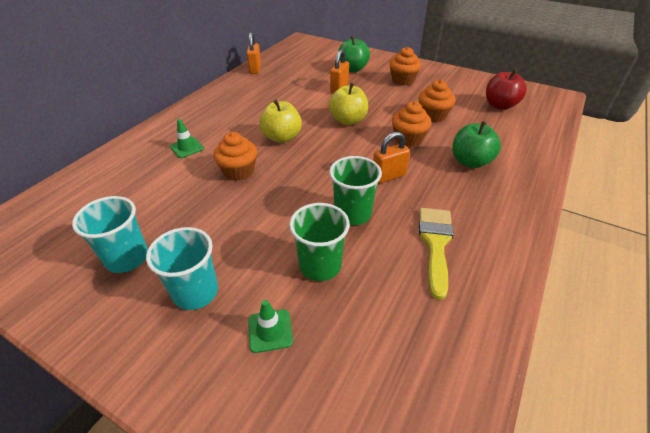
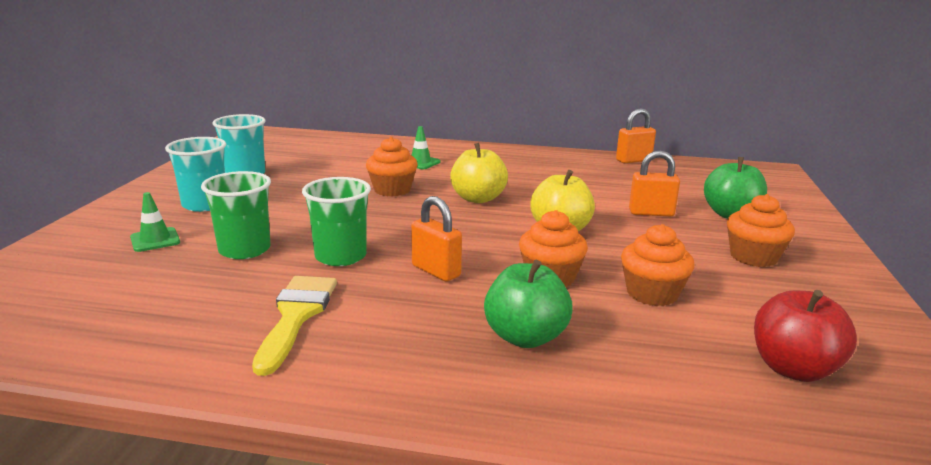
camera: 70 degrees right, 20 degrees down
yellow brush [419,208,454,300] -> yellow brush turned 75 degrees counterclockwise [252,276,337,376]

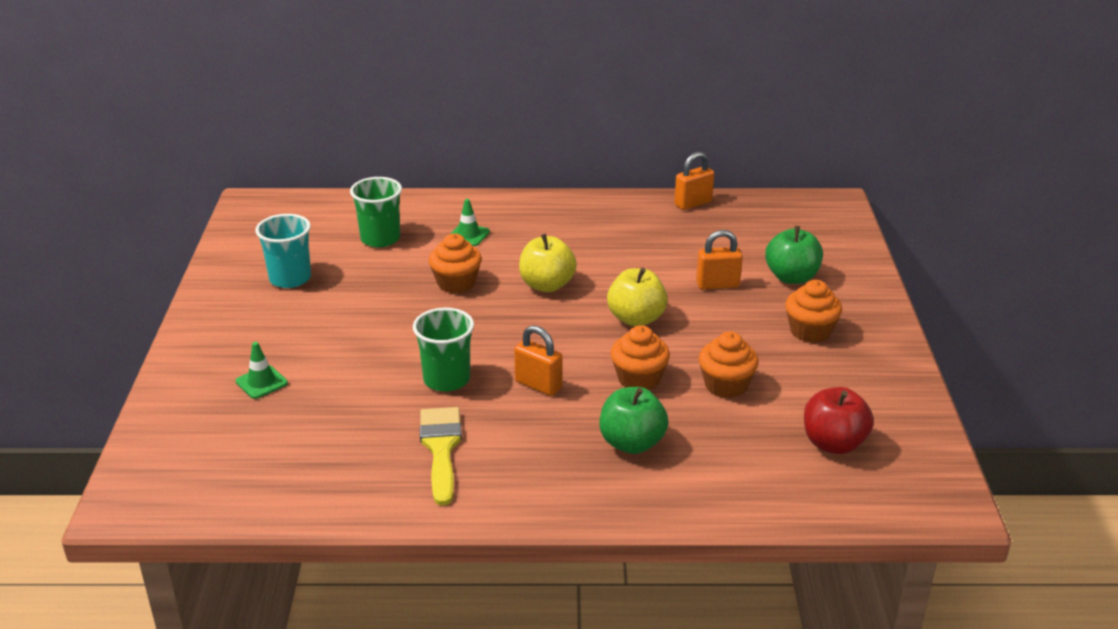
camera: 10 degrees left, 10 degrees up
turquoise cup [165,137,226,212] -> none
green cup [201,171,271,259] -> green cup moved to [350,177,402,247]

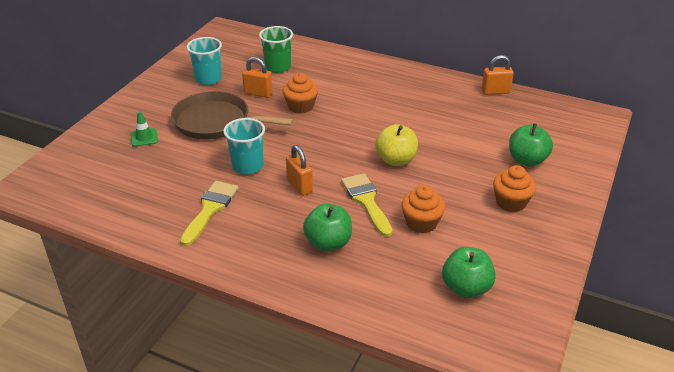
camera: 25 degrees right, 5 degrees up
green cup [413,307,474,391] -> turquoise cup [223,118,265,174]
green traffic cone [451,199,490,246] -> none
yellow apple [519,234,577,292] -> none
orange cupcake [610,325,670,390] -> yellow brush [341,173,392,237]
orange padlock [696,230,743,290] -> orange padlock moved to [242,57,272,98]
red apple [804,387,874,454] -> green apple [442,247,496,298]
none -> brown pan [171,91,294,140]

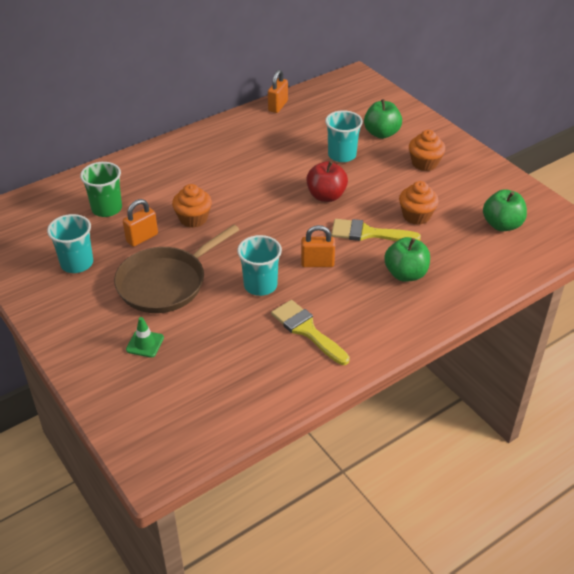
camera: 60 degrees left, 5 degrees up
yellow apple [375,124,418,166] -> red apple [306,161,348,202]
none -> turquoise cup [325,110,363,162]

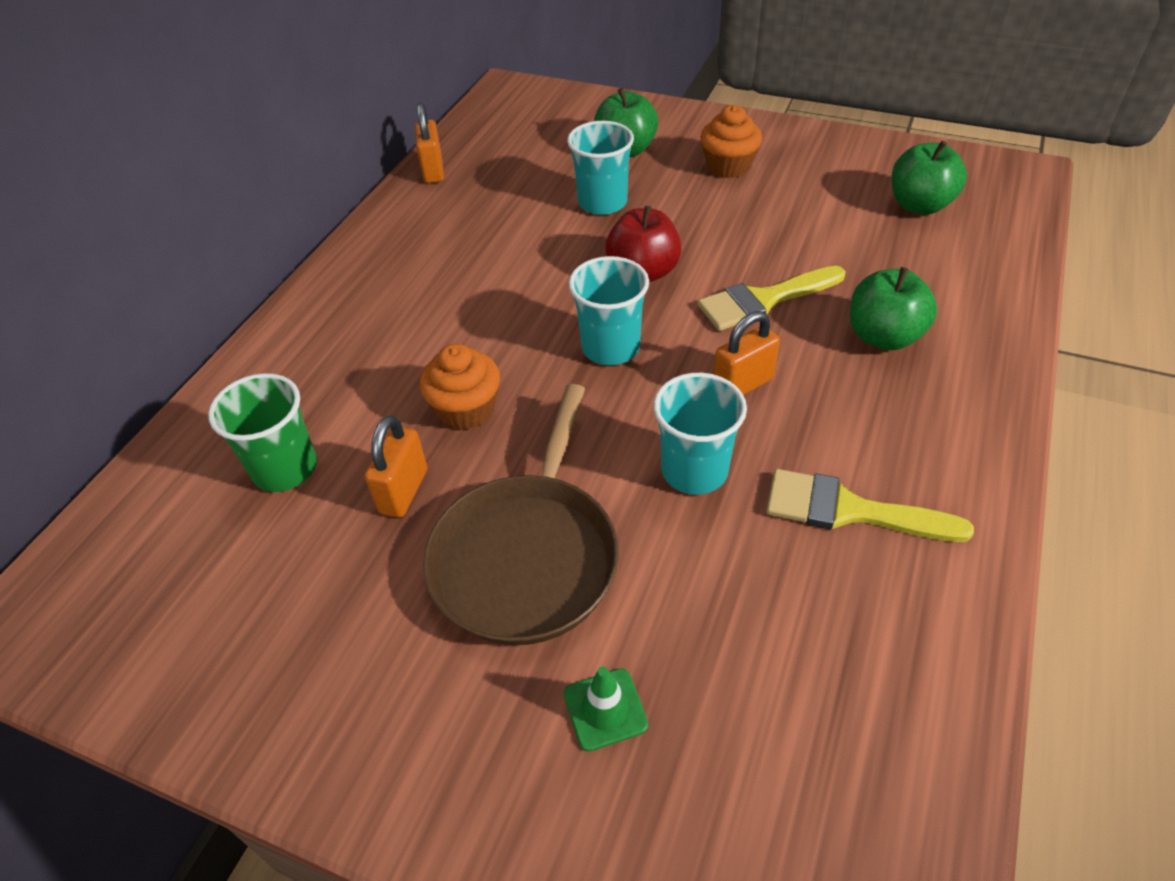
camera: 30 degrees left, 5 degrees up
turquoise cup [47,214,93,273] -> turquoise cup moved to [568,256,649,365]
orange cupcake [399,181,439,225] -> none

